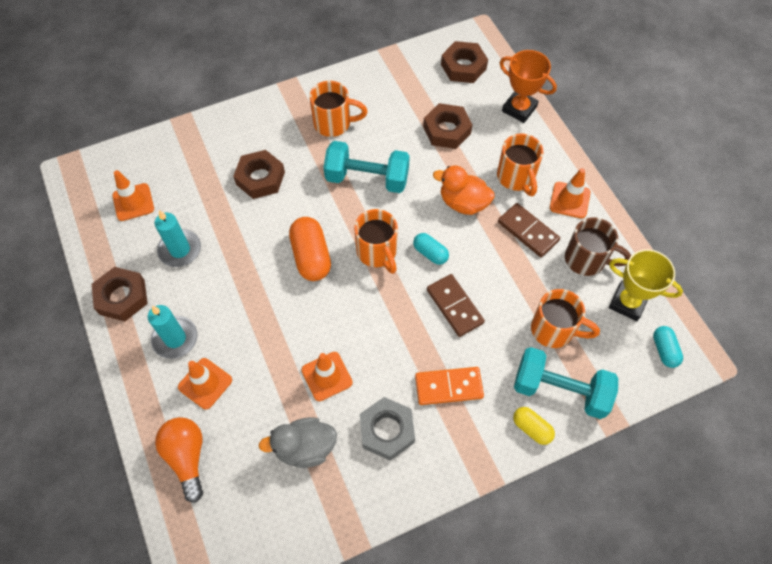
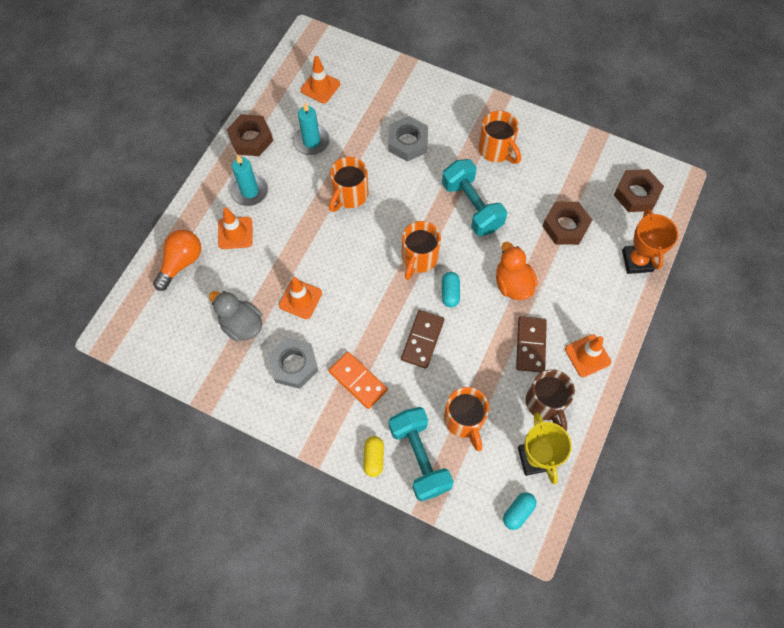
camera: 50 degrees right, 5 degrees up
brown nut [233,150,285,199] -> grey nut [388,116,428,161]
orange capsule [289,217,331,281] -> none
orange mug [497,134,544,196] -> orange mug moved to [329,157,368,212]

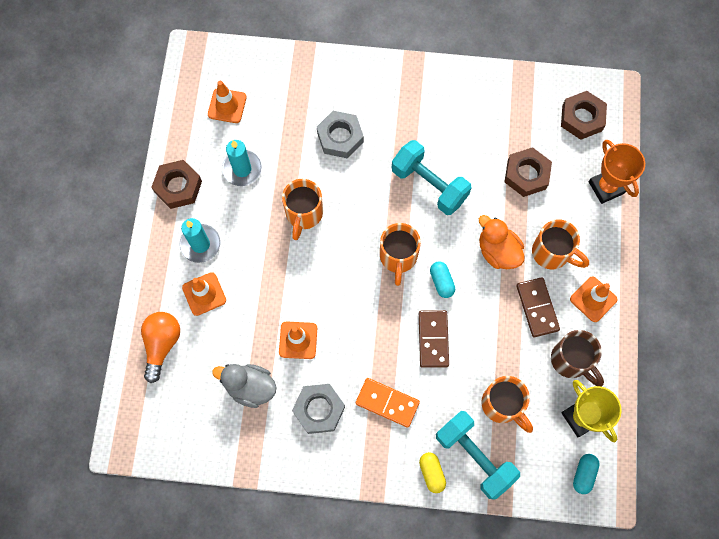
camera: 20 degrees left, 5 degrees up
orange mug [478,111,521,164] -> orange mug moved to [532,219,589,269]

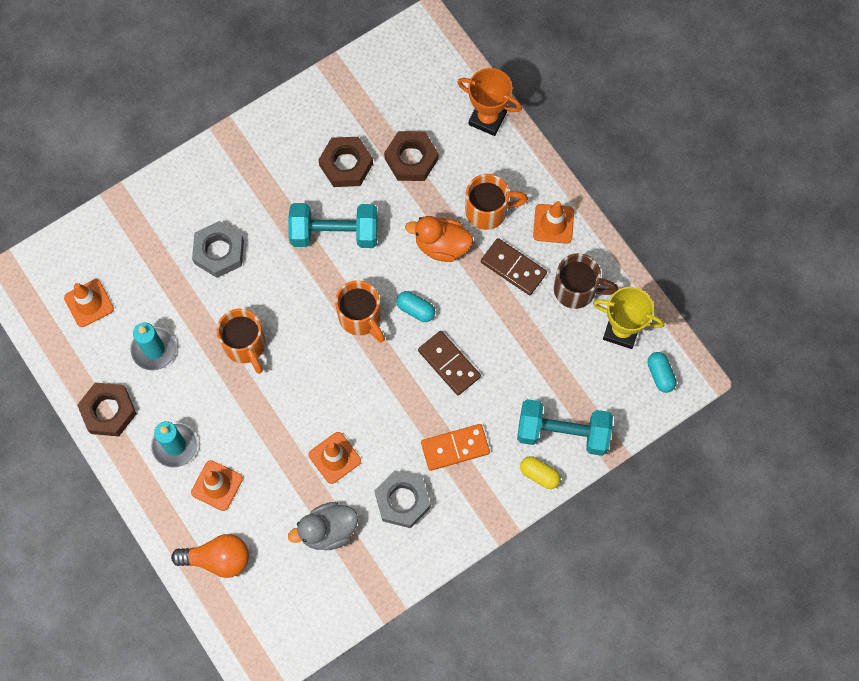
camera: 40 degrees left, 0 degrees up
orange light bulb [141,312,180,383] -> orange light bulb turned 120 degrees clockwise [171,534,249,578]
orange mug [482,376,533,433] -> none
brown nut [561,91,607,140] -> brown nut moved to [319,137,373,187]

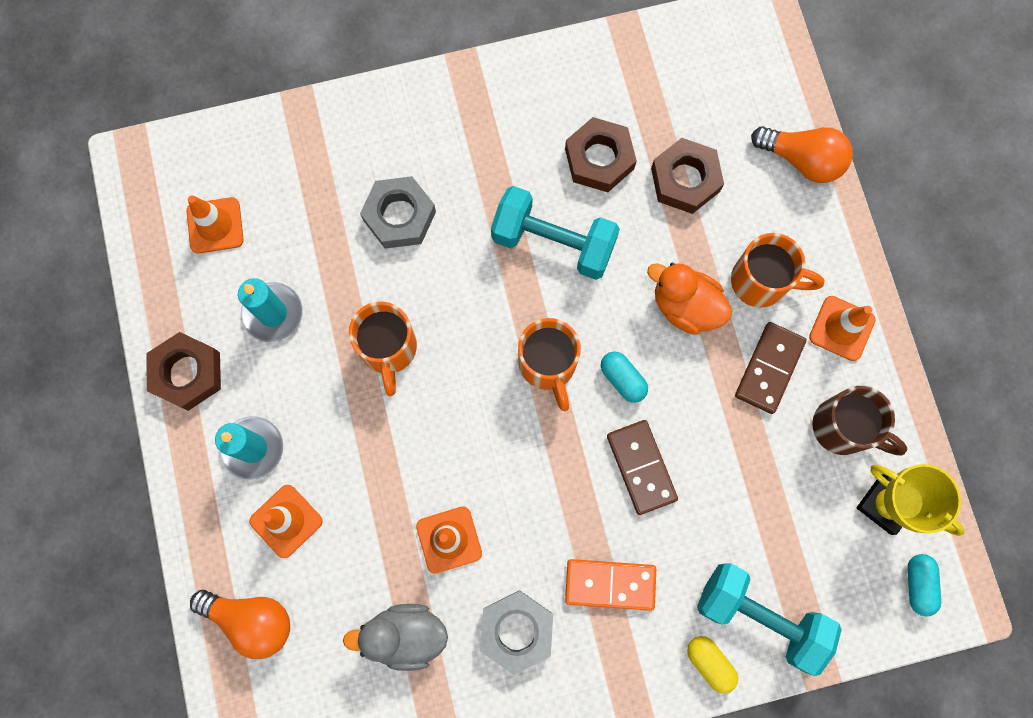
camera: 20 degrees right, 5 degrees up
orange trophy [457,68,522,136] -> orange light bulb [751,126,853,183]
brown domino [481,238,547,295] -> brown domino turned 60 degrees clockwise [735,322,807,414]

